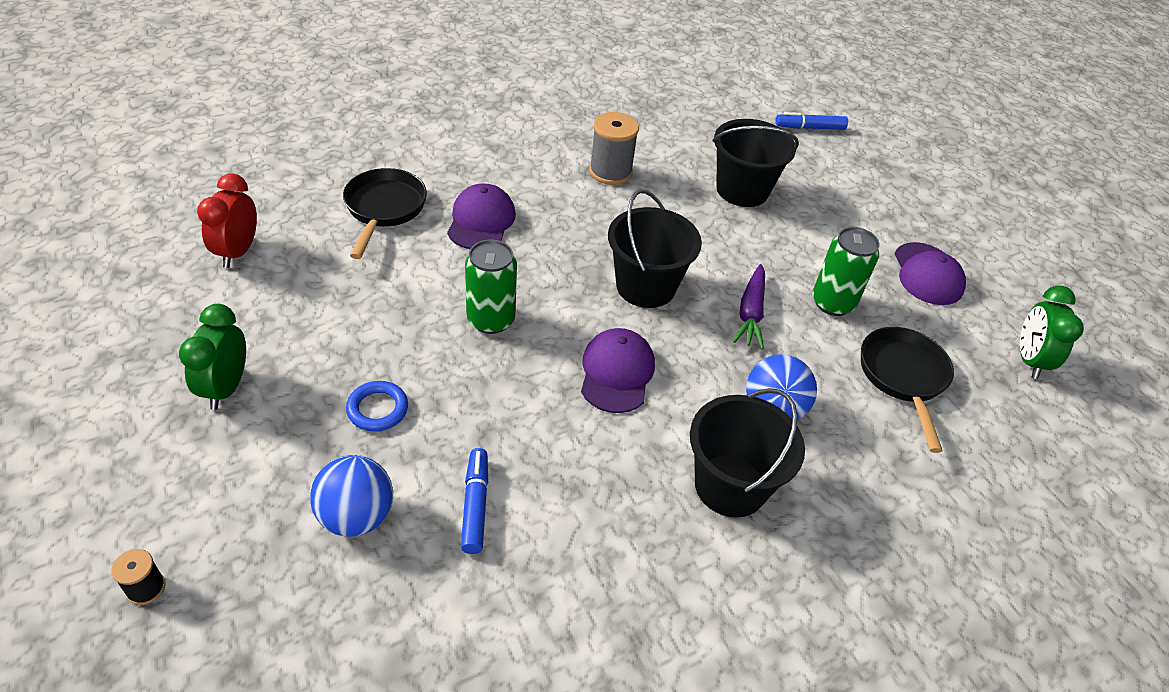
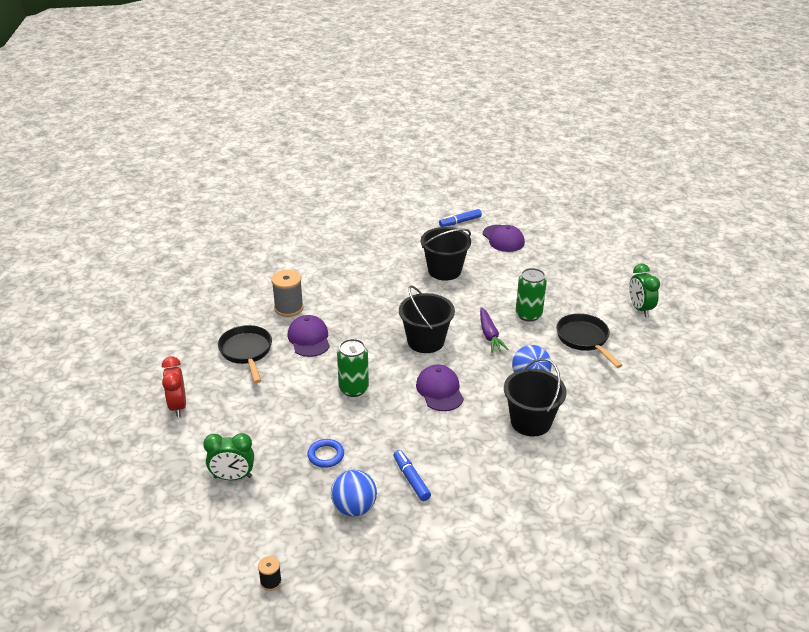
camera: 20 degrees left, 10 degrees down
green clock [179,304,246,410] -> green clock turned 75 degrees counterclockwise [203,433,254,480]
grey spool [589,112,639,185] -> grey spool moved to [271,270,303,317]
purple cap [894,242,966,305] -> purple cap moved to [483,225,525,252]

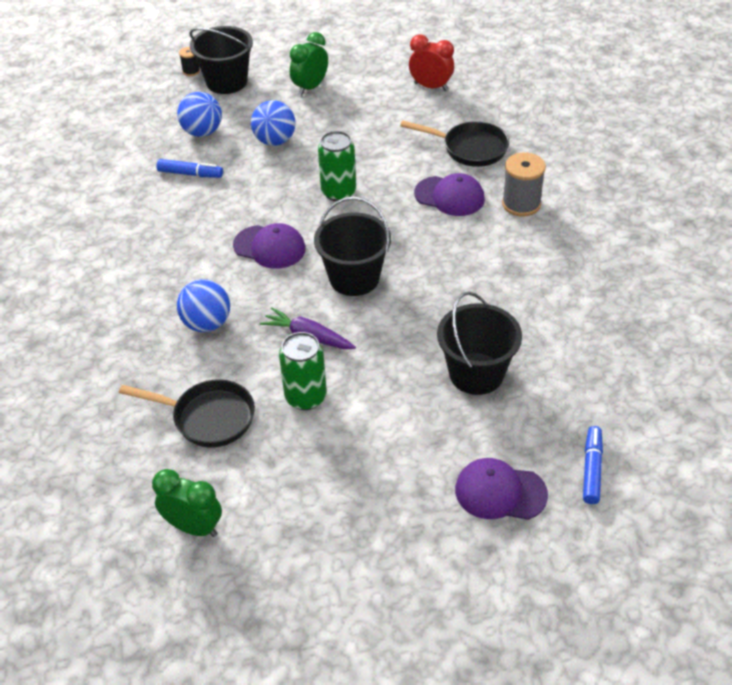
camera: 130 degrees right, 10 degrees up
blue ring [307,439,344,468] -> blue ball [251,100,296,146]
black bucket [504,358,567,436] -> black bucket moved to [190,26,253,94]

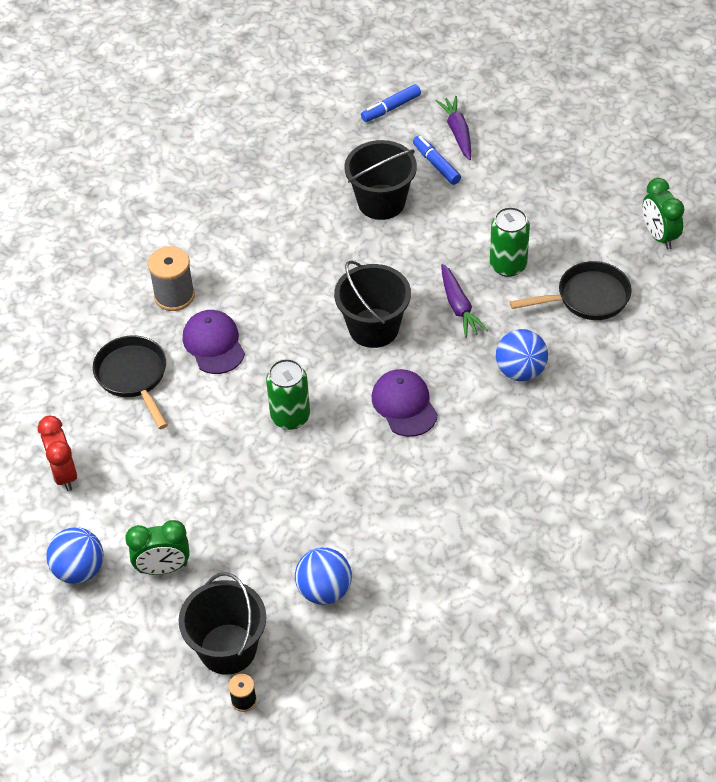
camera: 135 degrees left, 5 degrees up
black pan [119,380,255,447] -> black pan turned 105 degrees clockwise [510,261,632,320]
blue marker [156,159,223,178] -> blue marker moved to [413,135,461,185]
blue ball [251,100,296,146] -> blue ball moved to [46,527,103,584]
purple cap [455,458,548,520] -> purple carrot [436,96,471,160]

